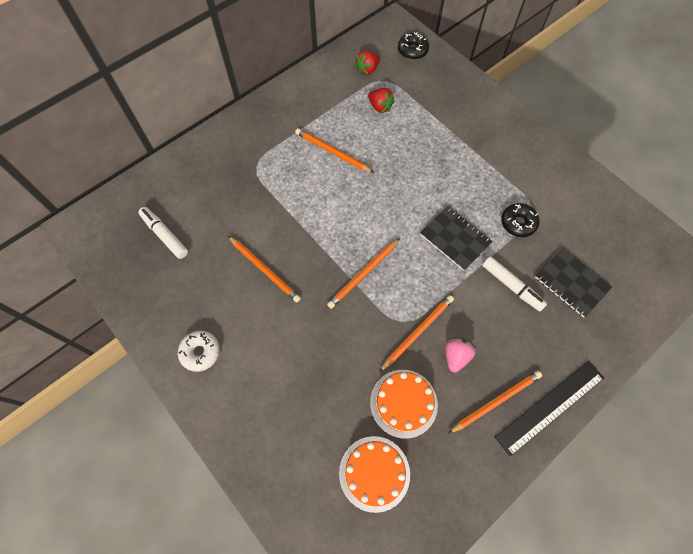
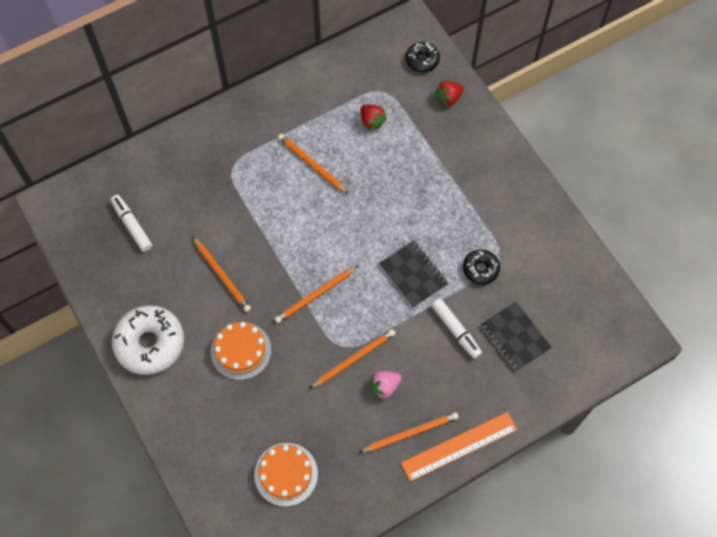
camera: 10 degrees right, 0 degrees up
white donut [178,331,220,372] -> white donut [112,305,184,375], size x1.86
red strawberry [355,51,380,75] -> red strawberry moved to [435,81,464,106]
orange cake [370,370,438,439] -> orange cake moved to [211,322,271,380]
pink strawberry [445,337,476,372] -> pink strawberry turned 150 degrees counterclockwise [369,371,402,400]
black ruler [495,361,604,457] -> orange ruler [401,412,517,482]

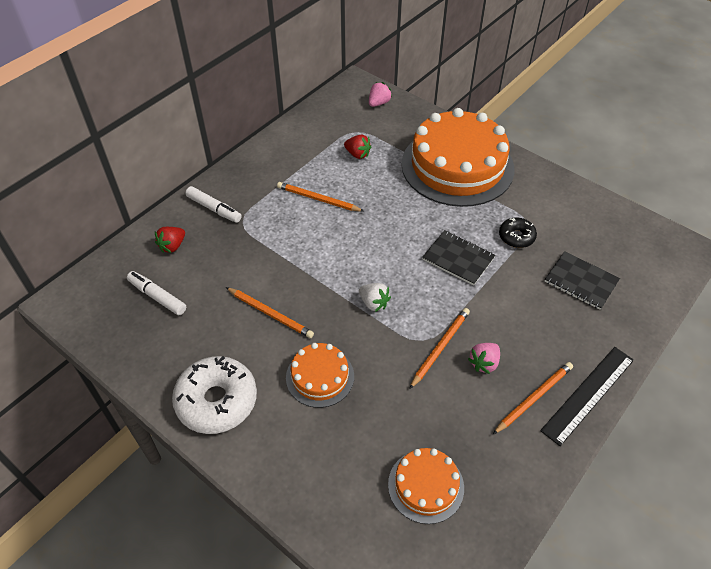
camera: 20 degrees left, 15 degrees down
orange pencil [275,266,358,323] -> white strawberry [359,283,391,312]
orange ruler [401,412,517,482] -> black ruler [540,347,634,446]
black donut [406,42,440,72] -> pink strawberry [369,82,392,107]
white marker [431,298,482,359] -> white marker moved to [186,186,242,223]
red strawberry [435,81,464,106] -> red strawberry moved to [155,227,185,253]
none -> orange cake [401,108,514,207]

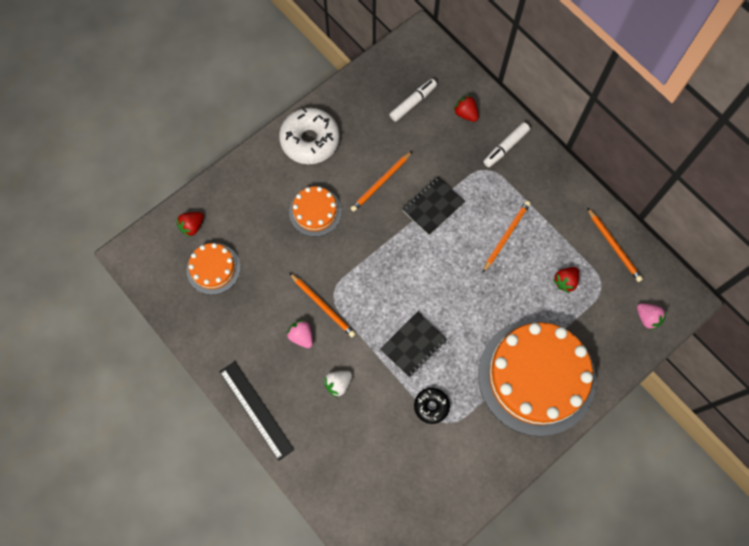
camera: 100 degrees right, 20 degrees up
white strawberry [359,283,391,312] -> white strawberry moved to [323,371,352,398]
orange pencil [493,362,573,434] -> orange pencil moved to [587,208,643,282]
black notebook [544,251,620,310] -> black notebook moved to [402,176,465,235]
none -> red strawberry [177,212,204,237]

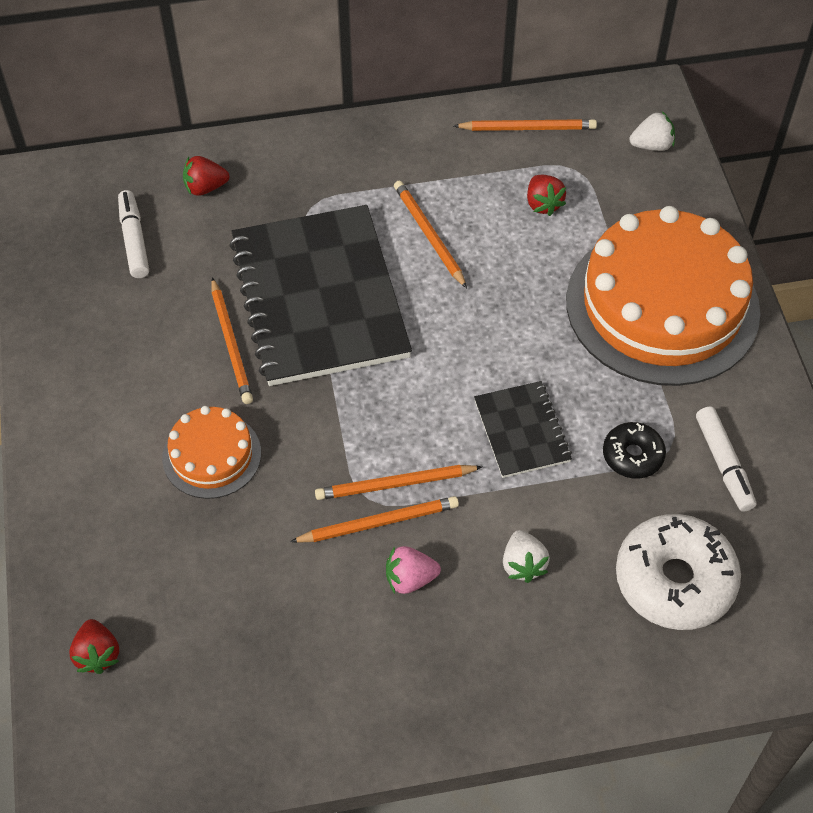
camera: 60 degrees left, 15 degrees down
orange cake [187,243,241,295] -> none
black ruler [219,361,294,461] -> none
white donut [279,108,340,164] -> white donut moved to [616,514,741,630]
black notebook [402,176,465,235] -> black notebook [229,205,412,386], size x2.12
white marker [483,122,530,167] -> white marker moved to [696,407,756,512]
pink strawberry [637,303,666,330] -> white strawberry [630,111,675,151]
none -> orange pencil [315,465,482,500]

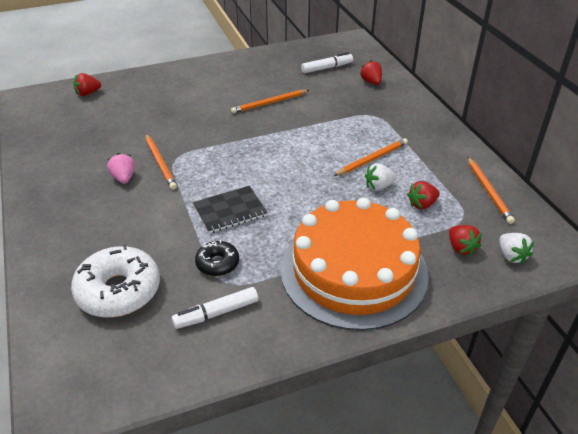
camera: 80 degrees right, 15 degrees down
orange cake [162,406,261,499] -> none
black notebook [229,205,412,386] -> none
orange pencil [315,465,482,500] -> none
white strawberry [503,530,550,583] -> white strawberry moved to [365,163,397,191]
none -> red strawberry [449,225,482,256]

